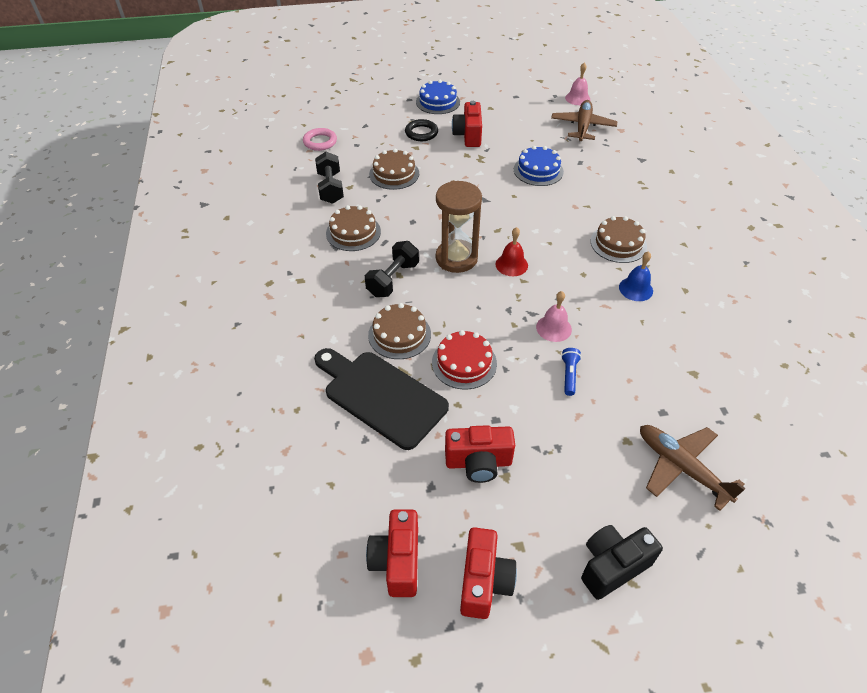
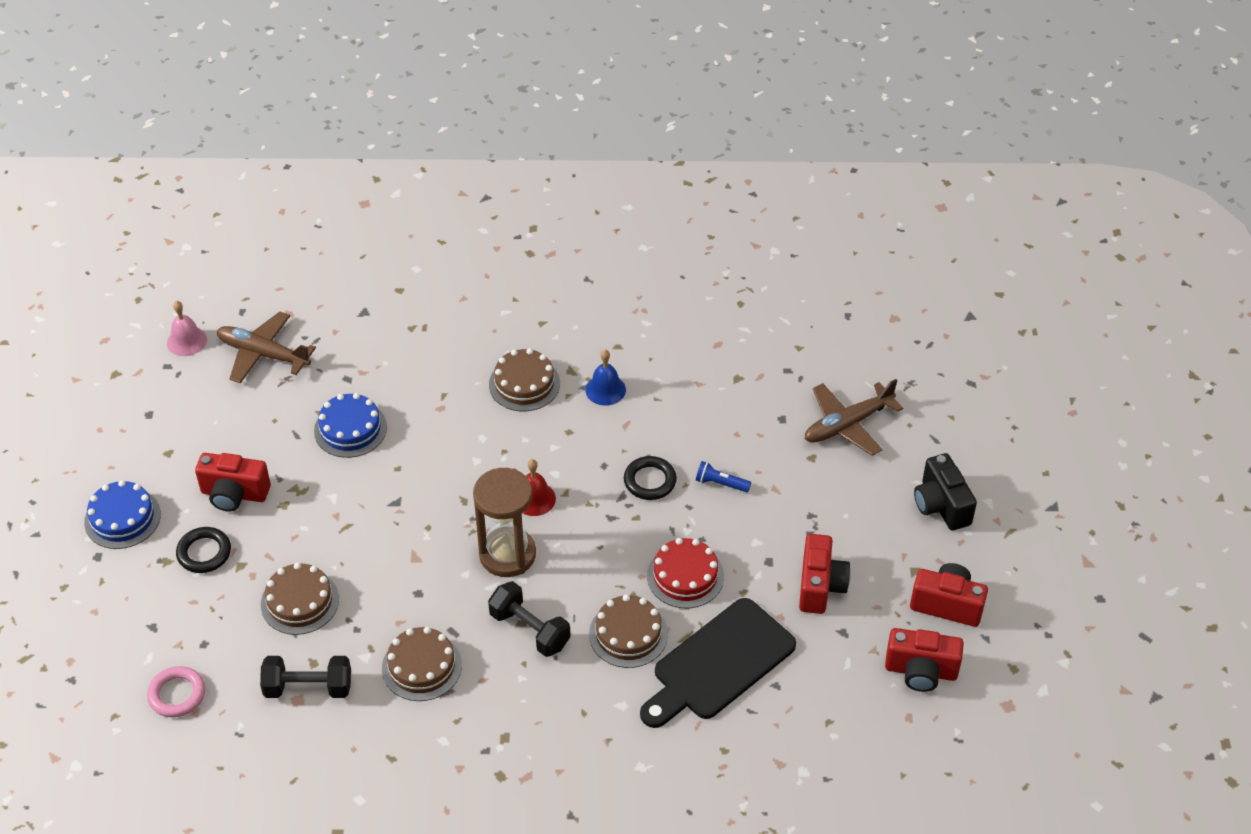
camera: 80 degrees left, 0 degrees up
pink bell [536,291,572,342] -> black ring [624,456,677,500]

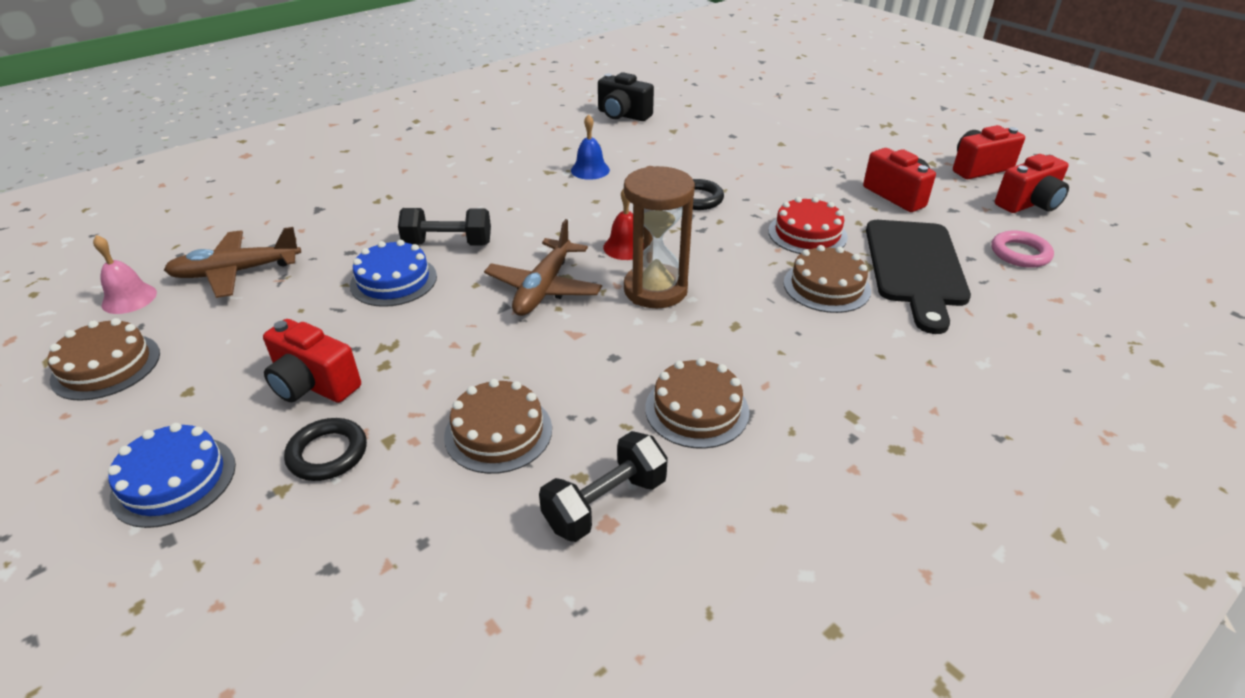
camera: 40 degrees left, 10 degrees down
pink ring [147,666,205,717] -> pink ring moved to [991,231,1054,268]
red camera [195,453,271,512] -> red camera turned 60 degrees clockwise [263,319,361,403]
black dumbbell [488,581,571,657] -> black dumbbell moved to [398,208,491,246]
brown cake [489,348,560,411] -> brown cake moved to [48,318,160,401]
blue flashlight [696,461,751,492] -> none
brown plane [805,379,903,456] -> brown plane moved to [484,219,602,316]
black camera [914,453,977,530] -> black camera moved to [598,72,654,121]

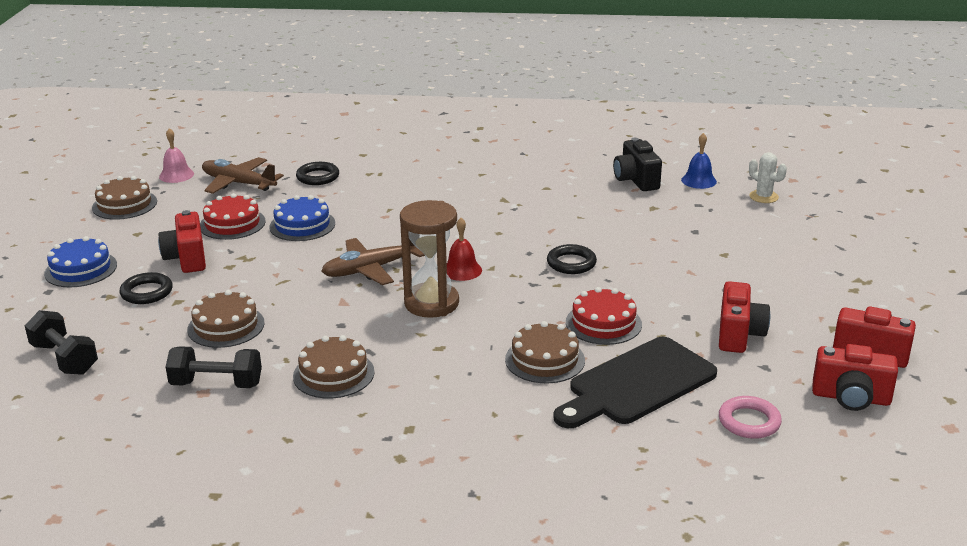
camera: 45 degrees right, 10 degrees down
black dumbbell [398,208,491,246] -> black dumbbell moved to [25,310,98,375]
blue bell [571,114,610,180] -> blue bell moved to [681,133,717,189]
none -> red cake [200,193,266,240]
none -> black ring [296,162,339,185]
none -> white cactus [749,152,787,203]

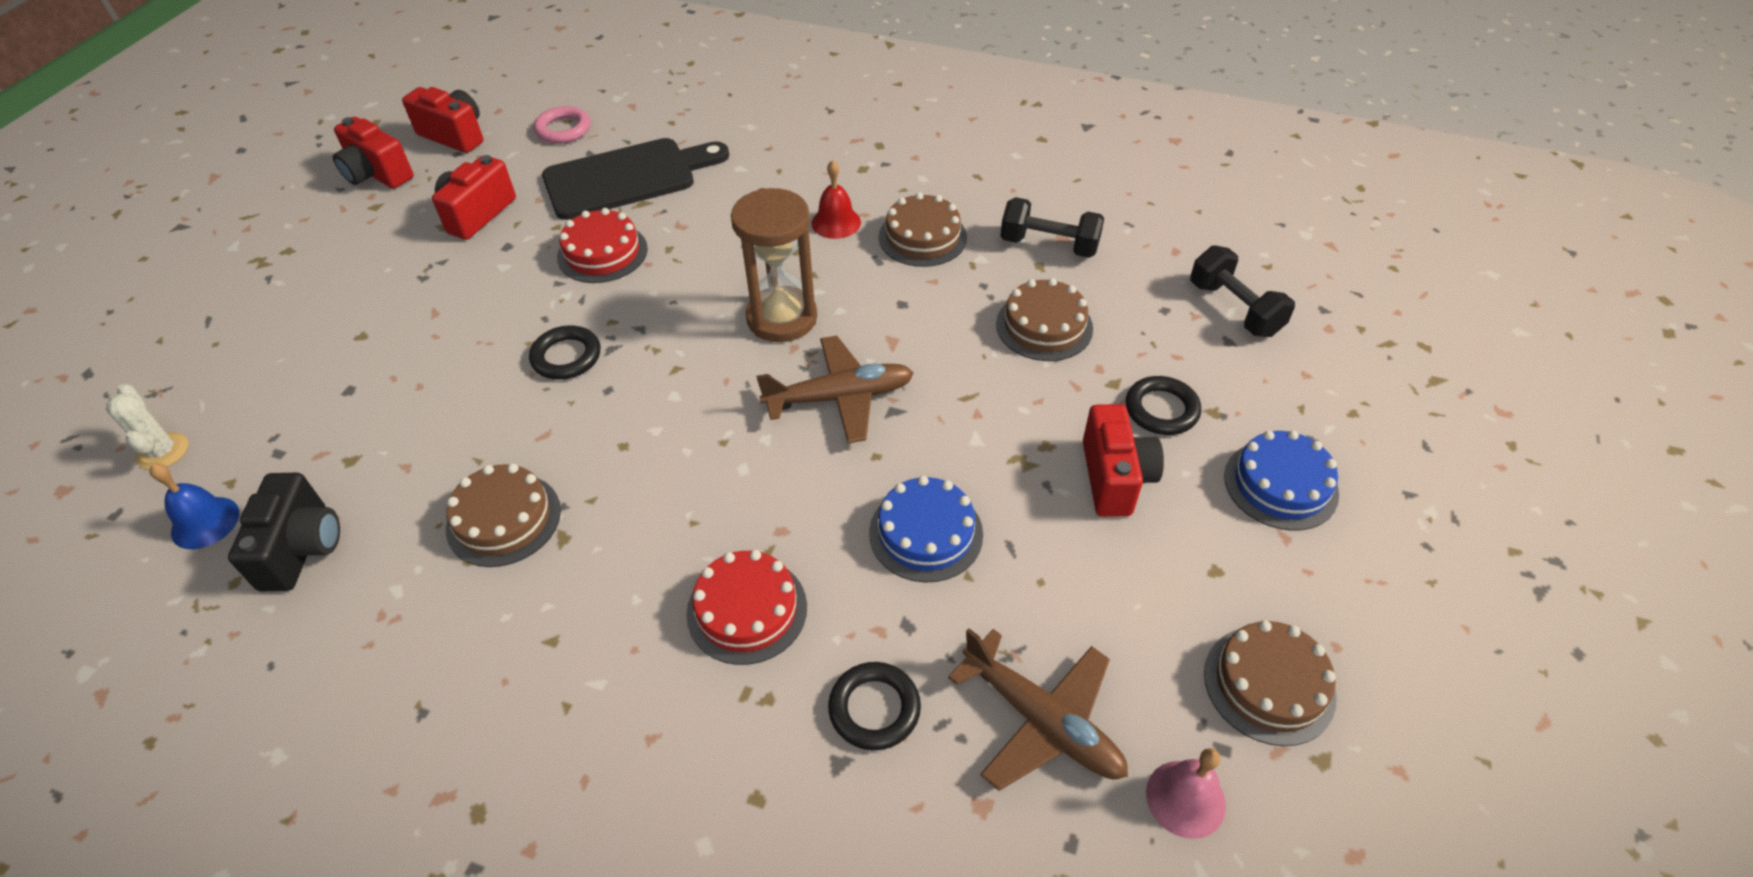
camera: 165 degrees left, 20 degrees up
red cake [200,193,266,240] -> red cake moved to [686,550,807,665]
red bell [447,218,482,281] -> red bell moved to [812,160,861,239]
brown cake [505,321,585,383] -> brown cake moved to [446,464,561,567]

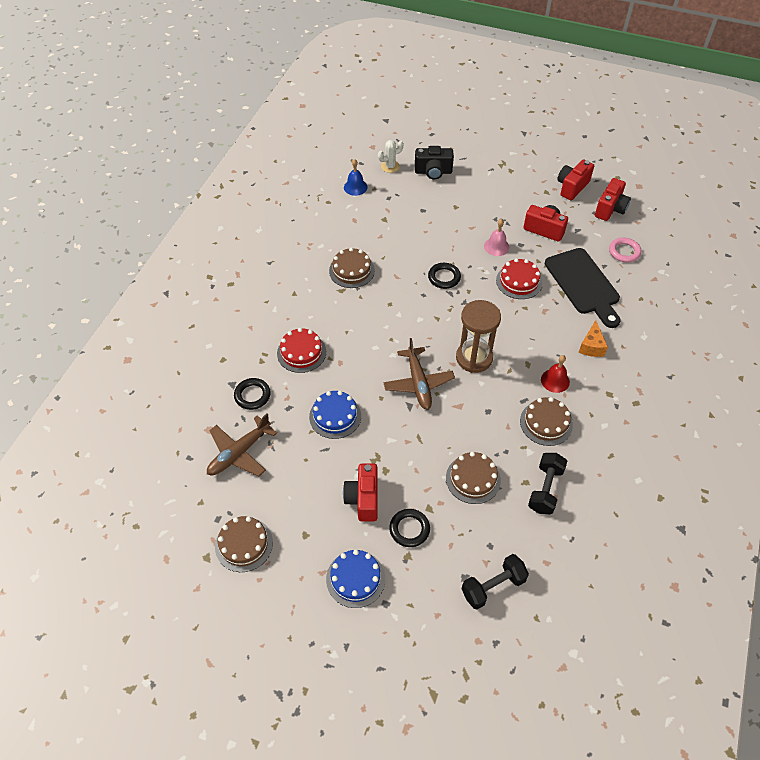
camera: 90 degrees right, 5 degrees up
black camera [228,473,340,591] -> black camera moved to [415,146,454,180]
red camera [1083,404,1164,517] -> red camera turned 90 degrees clockwise [343,464,378,521]
pink bell [1146,748,1226,839] -> pink bell moved to [484,219,509,256]
none -> orange cheese [578,320,608,357]

